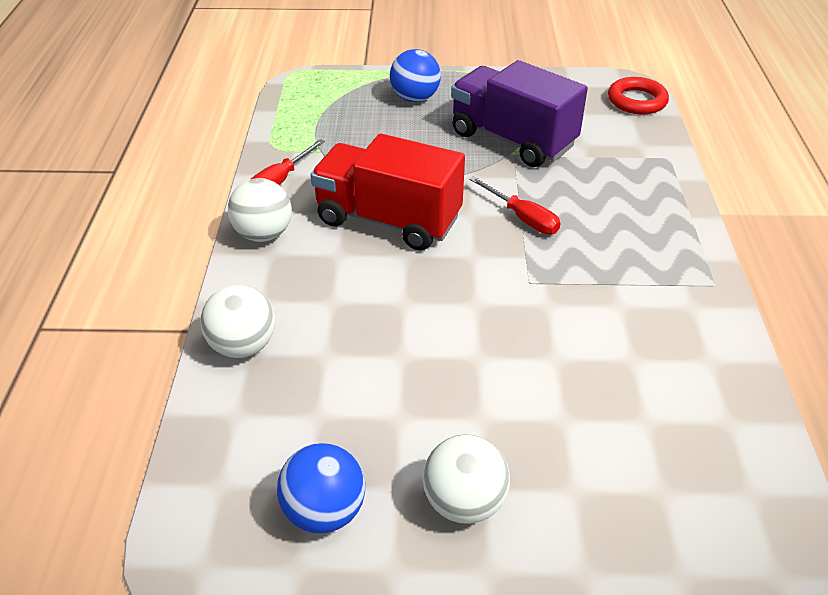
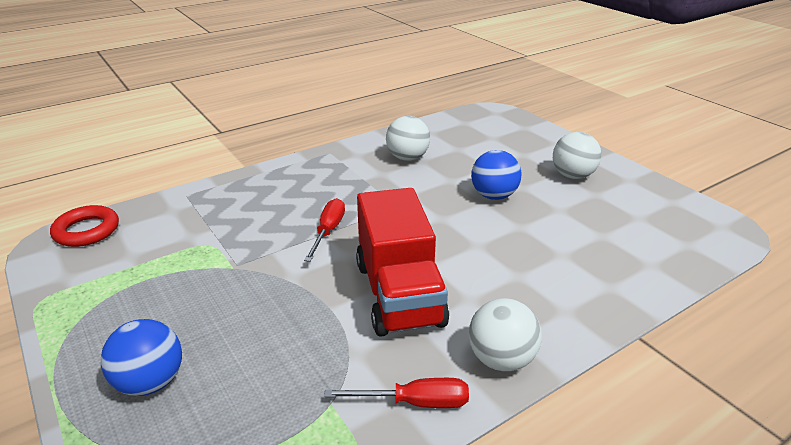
camera: 125 degrees left, 10 degrees down
white ball [201,285,275,358] -> white ball moved to [386,116,430,161]
blue ball [277,443,365,534] -> blue ball moved to [471,150,522,200]
purple truck [451,60,588,167] -> none

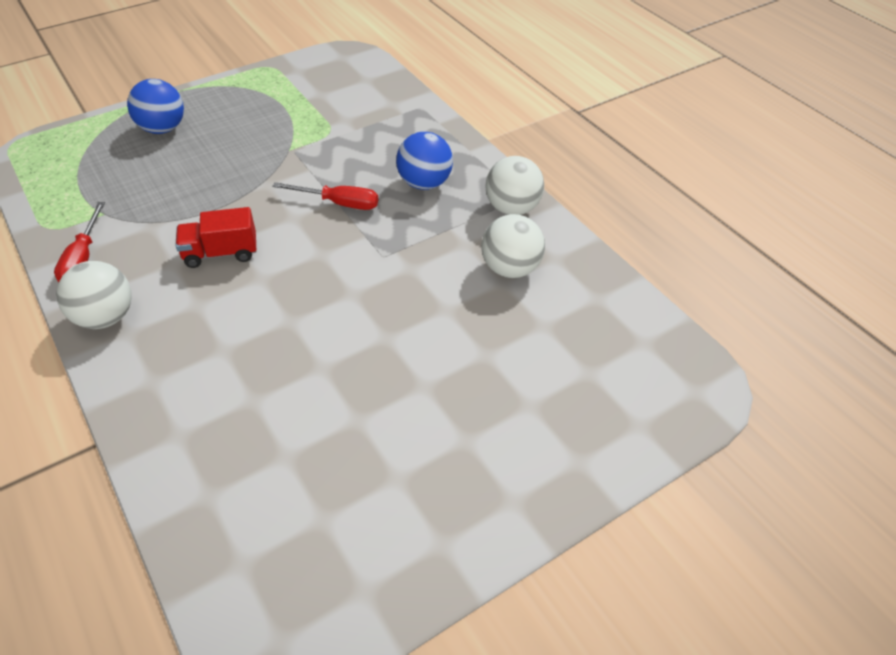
camera: 90 degrees right, 15 degrees up
red ring [50,205,119,247] -> none
red truck [356,188,449,337] -> red truck [175,207,256,268], size x0.53
blue ball [471,150,522,200] -> blue ball moved to [396,132,453,190]
white ball [553,132,602,179] -> white ball moved to [485,156,544,215]

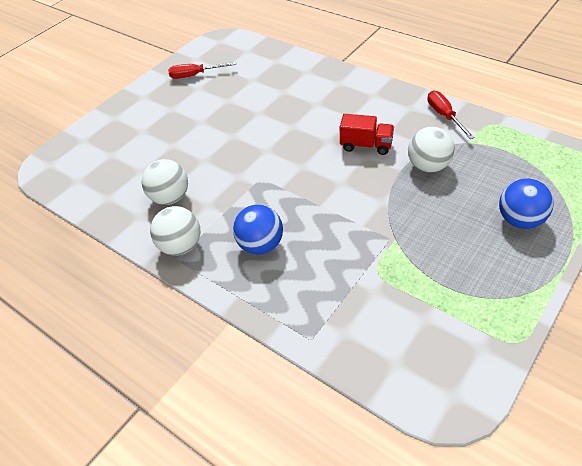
camera: 165 degrees right, 0 degrees up
white ball [56,261,132,329] -> white ball moved to [408,127,455,173]
red truck [175,207,256,268] -> red truck turned 45 degrees clockwise [340,114,394,155]
red screwdriver [273,182,378,210] -> red screwdriver moved to [168,62,236,79]

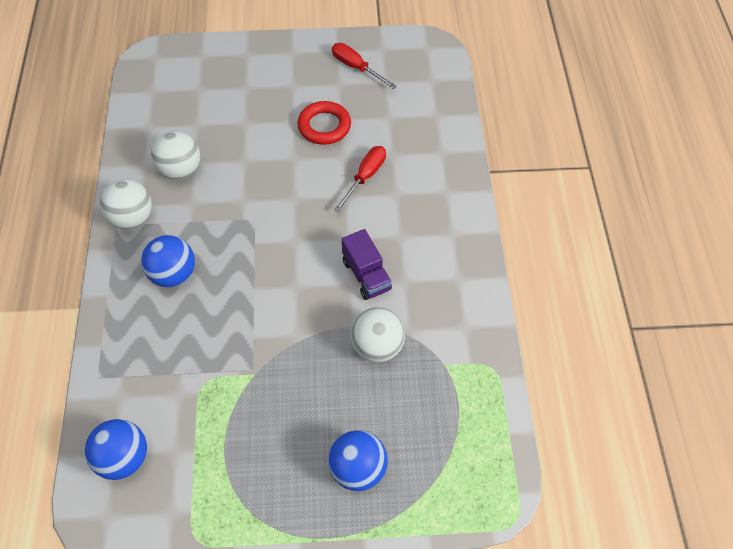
camera: 45 degrees right, 10 degrees up
red truck [340,114,394,155] -> purple truck [342,229,392,300]
red screwdriver [427,91,475,139] -> red screwdriver moved to [334,146,386,213]
none -> blue ball [85,419,147,480]
none -> red ring [297,101,351,145]

